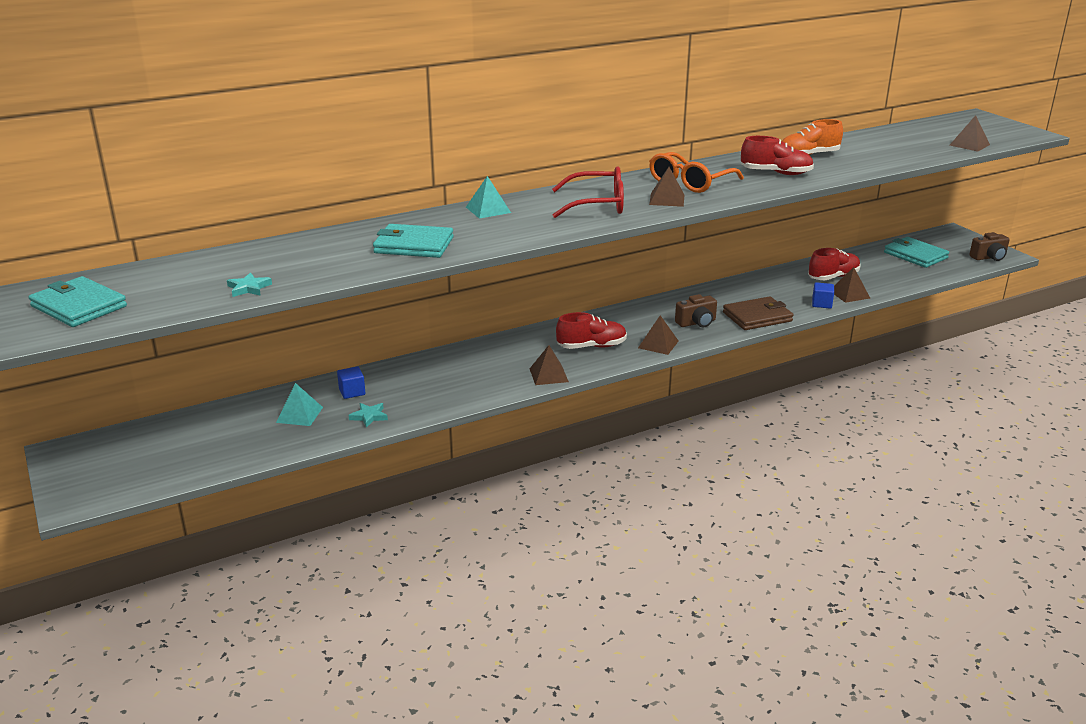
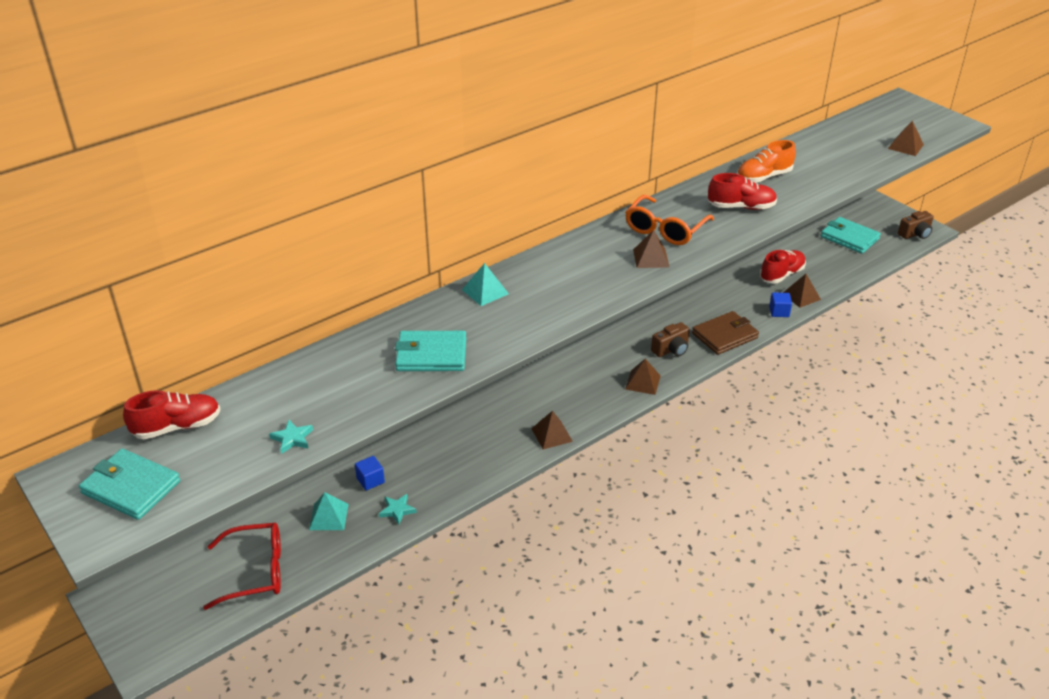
camera: 10 degrees left, 10 degrees up
red glasses [552,166,624,218] -> red glasses moved to [203,522,281,610]
red shoe [556,312,627,349] -> red shoe moved to [123,390,221,439]

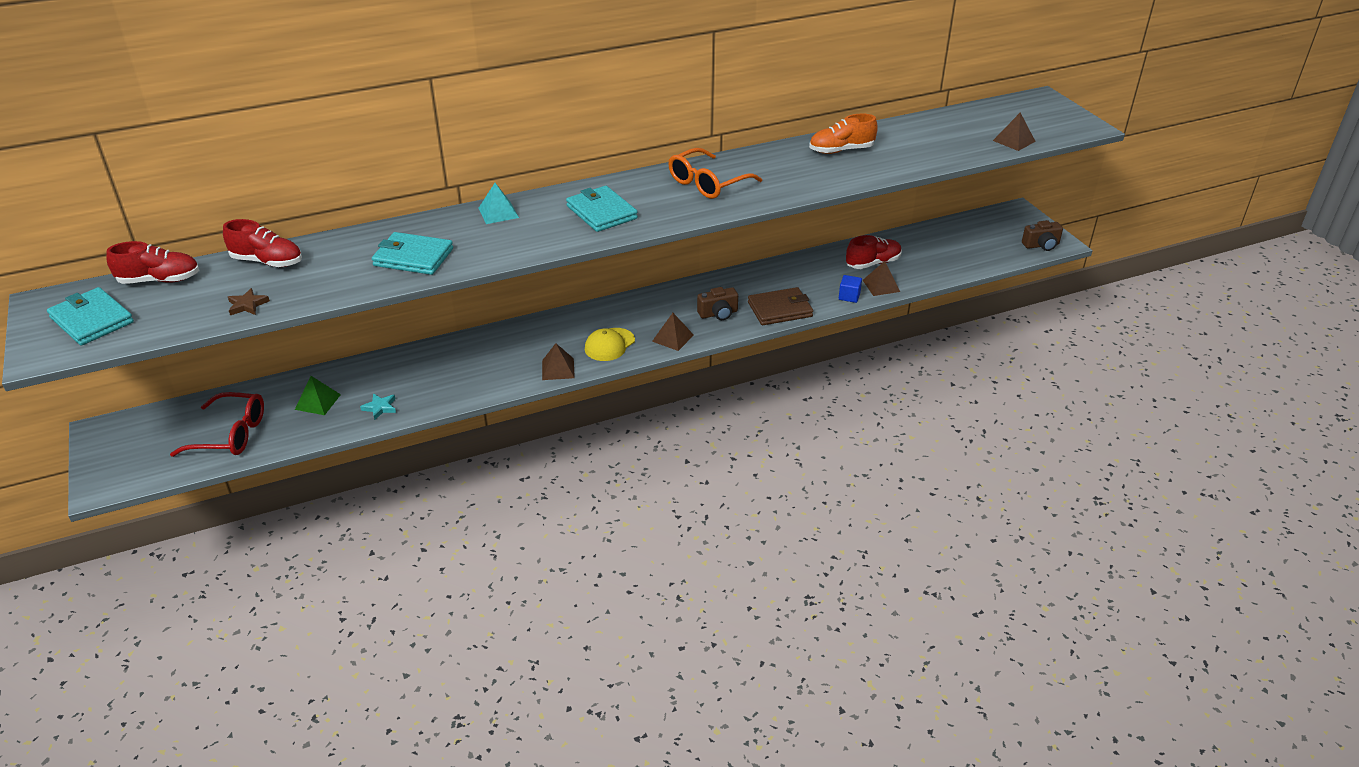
camera: 15 degrees right, 0 degrees up
turquoise star [269,420,313,454] -> brown star [228,288,270,315]
turquoise pyramid [309,492,348,530] -> green pyramid [295,376,341,415]
blue cube [355,456,385,491] -> none
brown pyramid [633,230,669,268] -> none
red shoe [708,173,777,210] -> red shoe moved to [223,219,302,267]
turquoise wallet [821,217,881,254] -> turquoise wallet moved to [566,186,638,232]
none -> yellow cap [585,328,635,361]

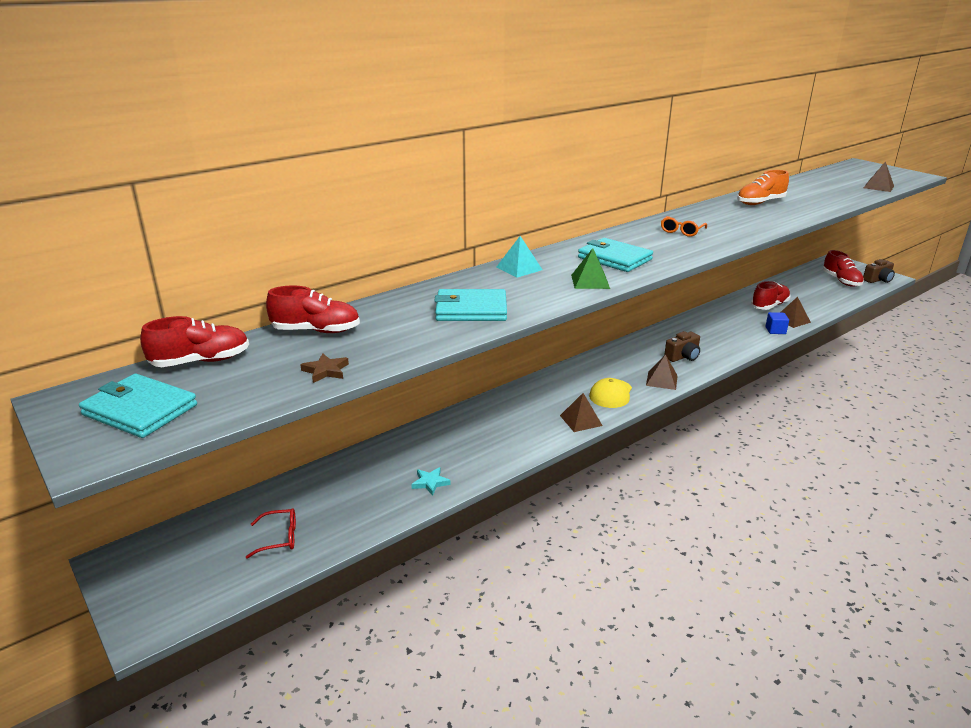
camera: 15 degrees left, 10 degrees down
red glasses [170,392,264,457] -> red glasses [246,508,296,559], size x0.57
green pyramid [295,376,341,415] -> green pyramid moved to [571,248,610,289]
orange glasses [668,148,762,199] -> orange glasses [661,216,707,237], size x0.57
brown wallet [748,287,813,325] -> none
none -> red shoe [823,250,864,287]

